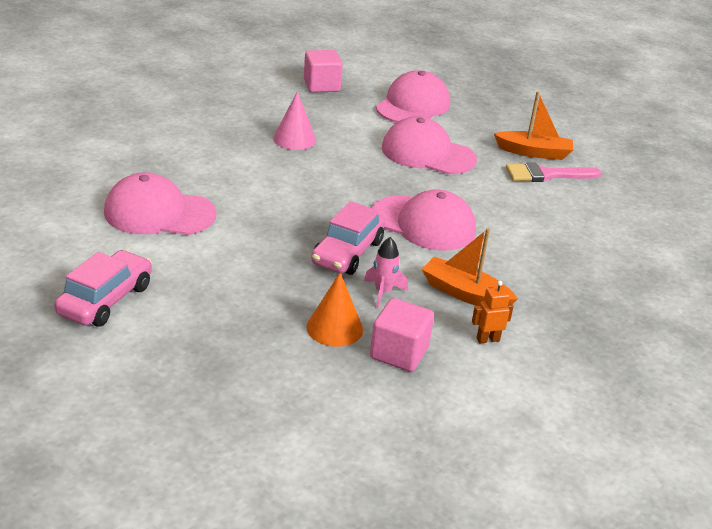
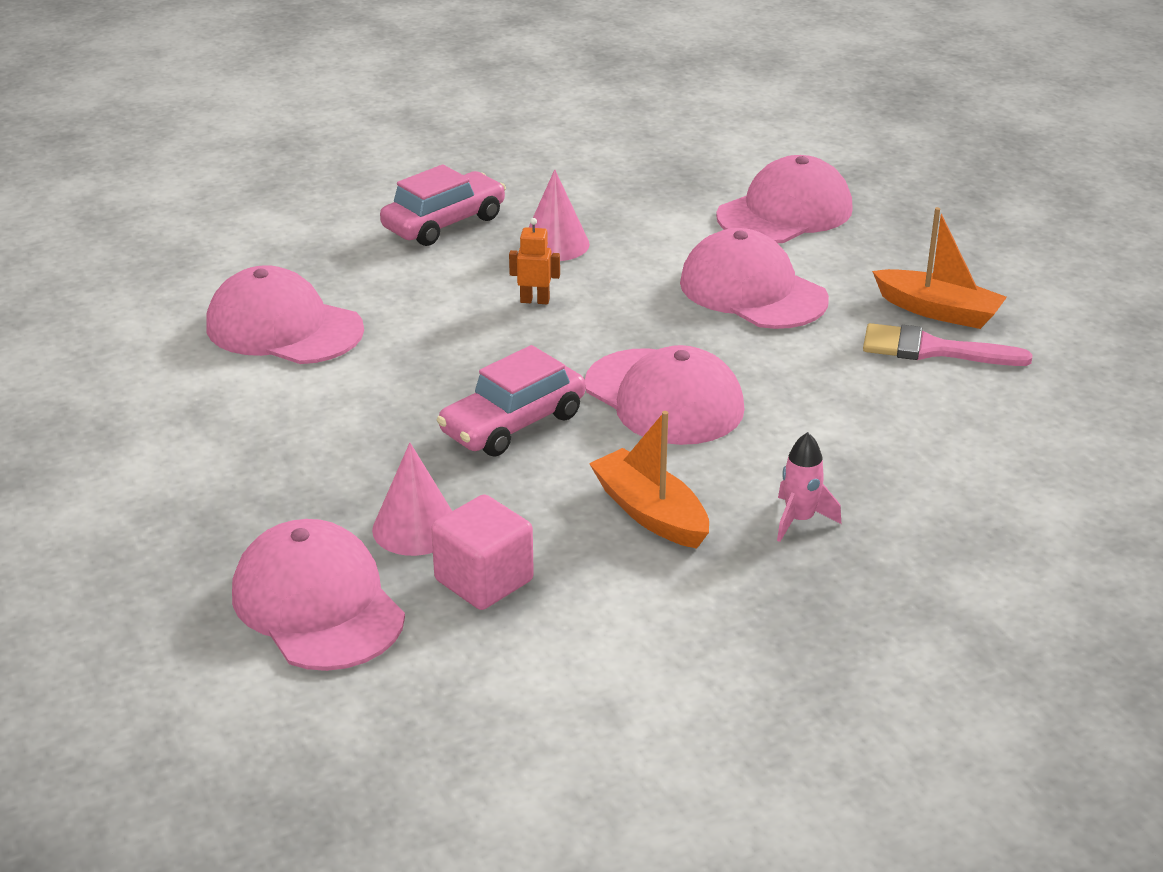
camera: 25 degrees right, 0 degrees up
pink car [54,250,152,327] -> pink car moved to [380,164,506,246]
pink cube [304,50,343,93] -> none
orange cone [306,273,363,347] -> pink cone [372,443,452,556]
pink rocket [364,237,408,308] -> pink rocket moved to [777,432,841,542]
orange robot [472,281,514,343] -> orange robot moved to [509,218,560,304]
none -> pink cap [232,519,405,671]

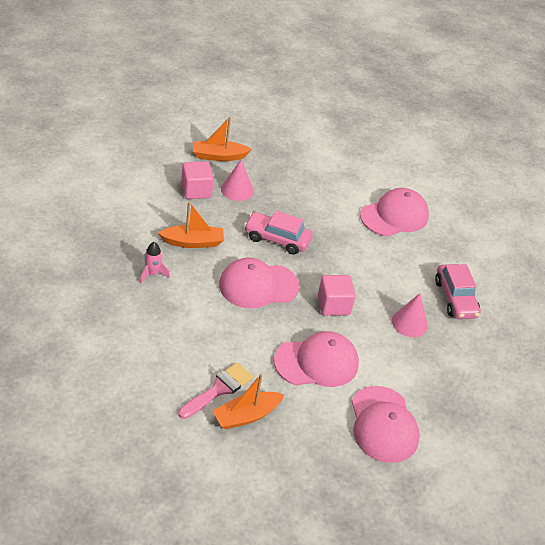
camera: 115 degrees right, 10 degrees up
pink cap [232,519,405,671] -> orange boat [193,117,252,161]
pink car [437,345,585,457] -> pink car turned 60 degrees counterclockwise [244,211,312,255]
orange robot [509,218,560,304] -> none
none -> pink cube [318,275,356,316]

